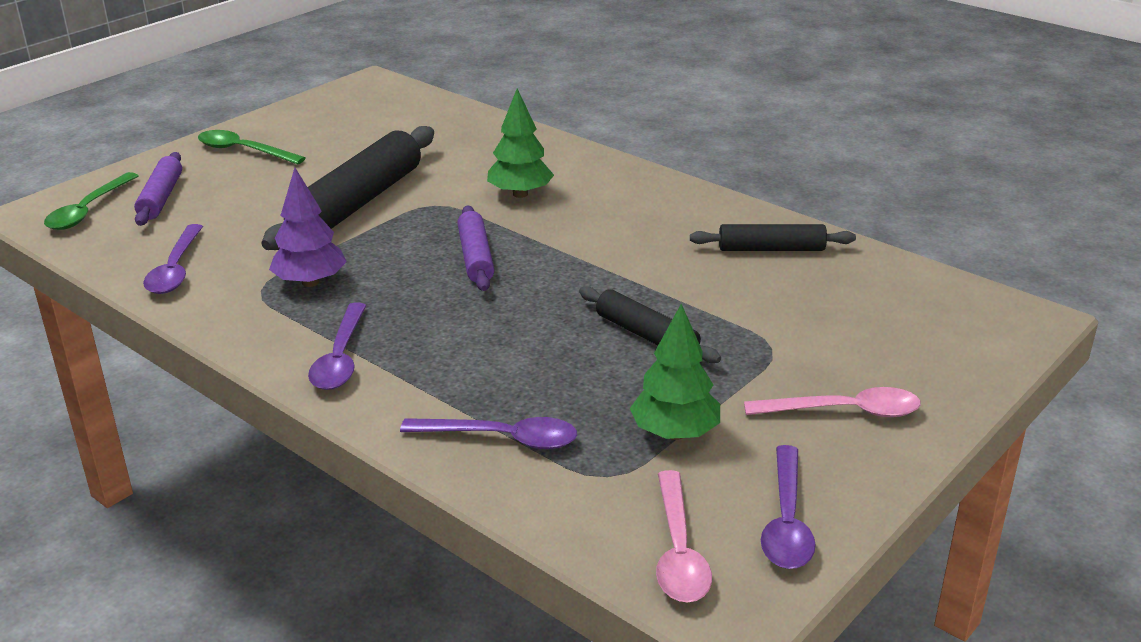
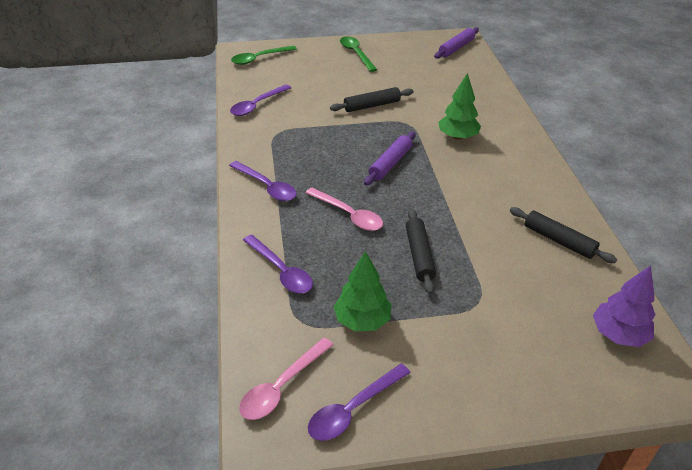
camera: 40 degrees right, 10 degrees up
purple rolling pin [134,152,182,226] -> purple rolling pin moved to [434,27,479,59]
black rolling pin [261,126,434,250] -> black rolling pin [330,87,413,112], size x0.55
purple tree [269,168,347,287] -> purple tree moved to [593,265,656,347]
purple spoon [308,303,367,390] -> purple spoon turned 90 degrees counterclockwise [229,161,297,201]
pink spoon [744,387,921,417] -> pink spoon moved to [306,188,383,231]

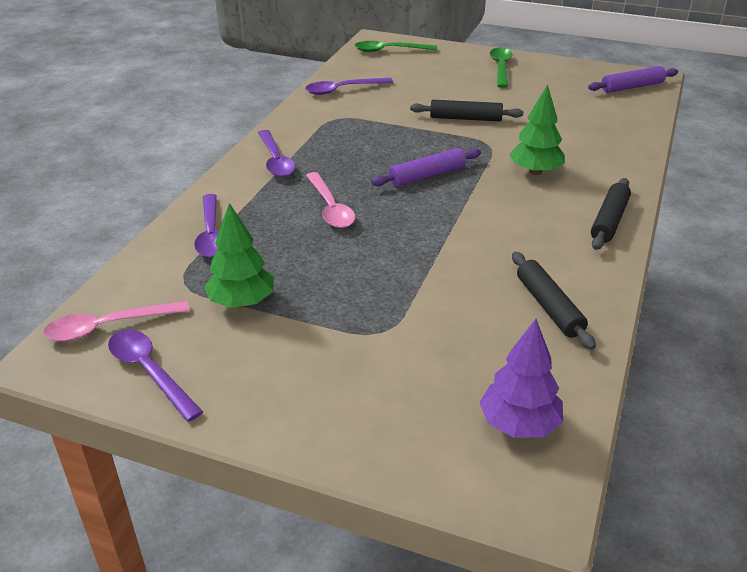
camera: 30 degrees right, 5 degrees down
purple spoon [308,363,411,441] -> purple spoon turned 60 degrees clockwise [108,329,203,422]
black rolling pin [406,209,436,294] -> black rolling pin moved to [591,178,631,250]

